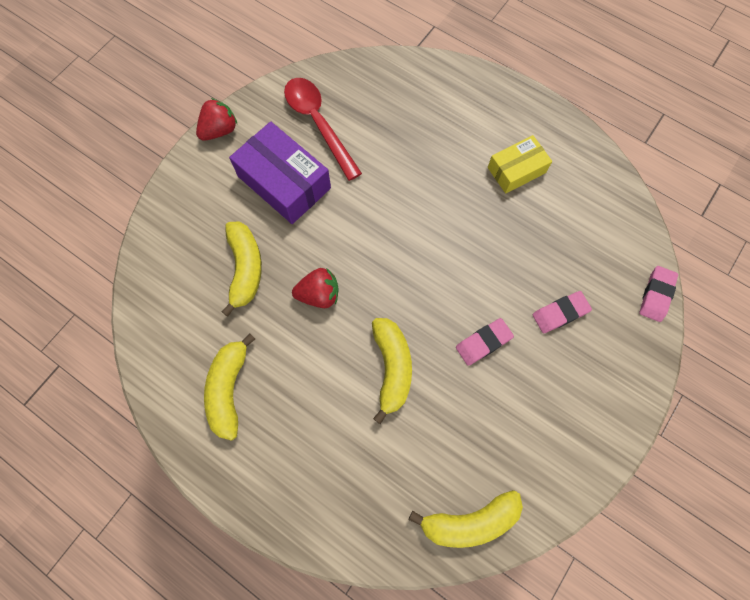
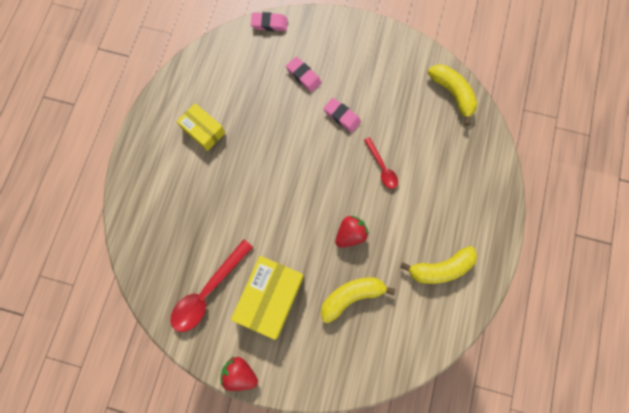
camera: 110 degrees left, 5 degrees up
purple box [229,122,331,224] -> yellow box [231,256,304,340]
red strawberry [292,268,339,308] -> red strawberry turned 75 degrees clockwise [335,216,369,248]
yellow banana [372,318,412,424] -> red spoon [364,137,398,189]

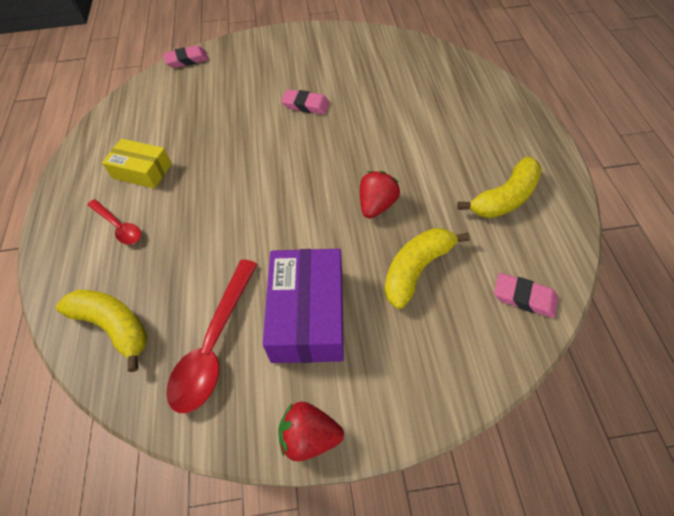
camera: 20 degrees left, 20 degrees down
yellow box [231,256,304,340] -> purple box [263,249,344,363]
pink eraser [286,57,322,92] -> pink eraser moved to [494,273,558,318]
red spoon [364,137,398,189] -> red spoon moved to [88,199,141,245]
yellow banana [428,65,477,126] -> yellow banana moved to [56,290,147,372]

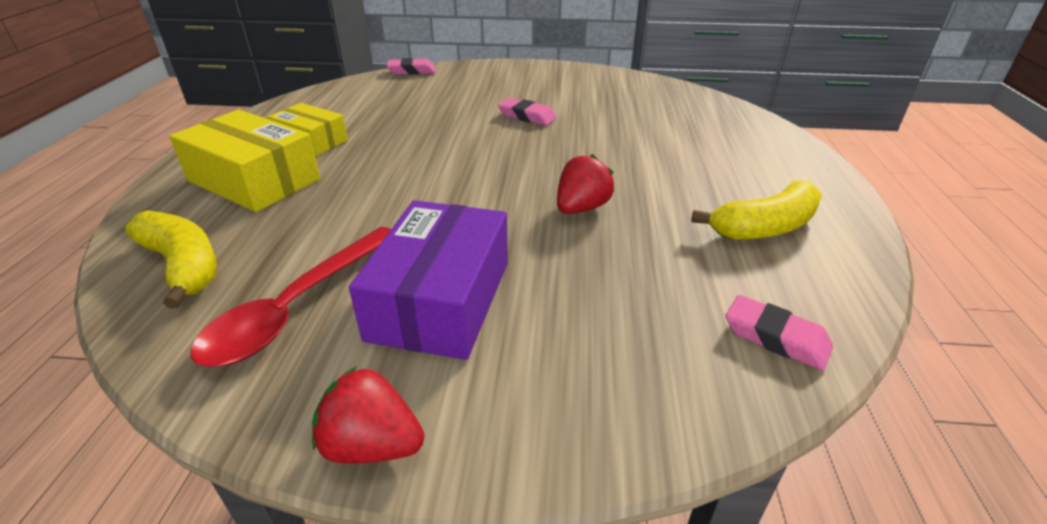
camera: 10 degrees right, 20 degrees down
red spoon [88,199,141,245] -> yellow box [169,110,320,212]
yellow banana [384,228,470,309] -> none

